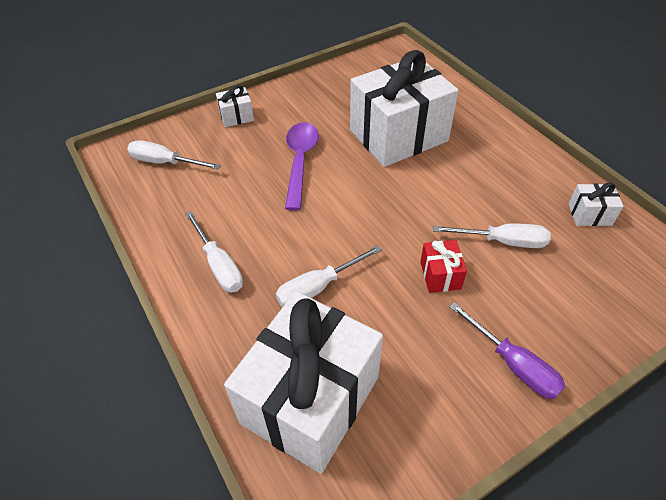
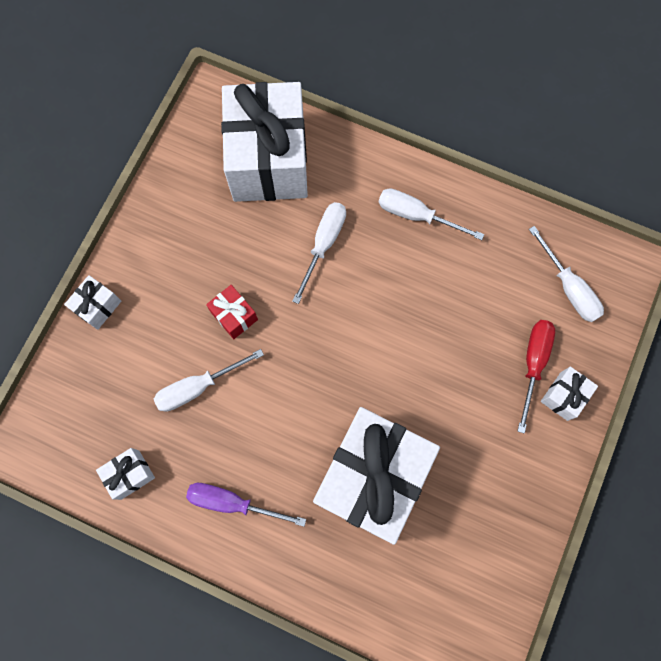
camera: 145 degrees right, 25 degrees up
white screwdriver [127,140,221,169] -> white screwdriver turned 75 degrees clockwise [529,226,604,322]
purple spoon [285,122,319,211] -> none
purple screwdriver [449,302,565,399] -> purple screwdriver moved to [186,483,306,527]
none -> white gift [64,275,121,330]
none -> red screwdriver [517,320,555,434]

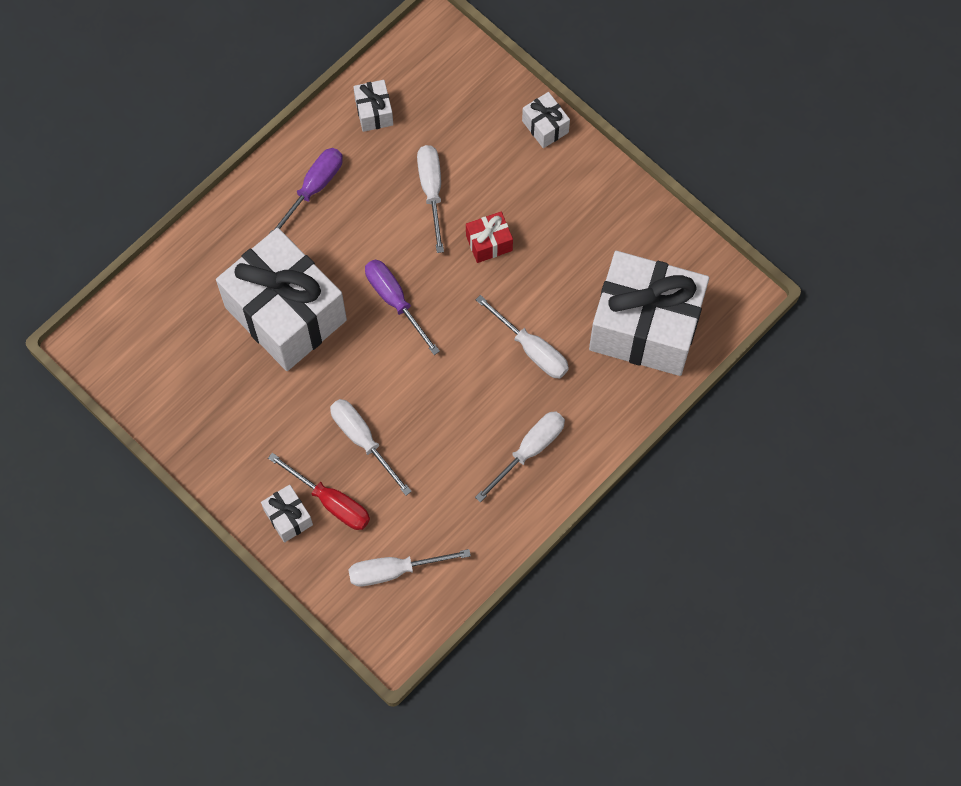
camera: 110 degrees right, 5 degrees down
none -> white screwdriver [330,399,412,496]
none -> purple screwdriver [365,260,440,355]

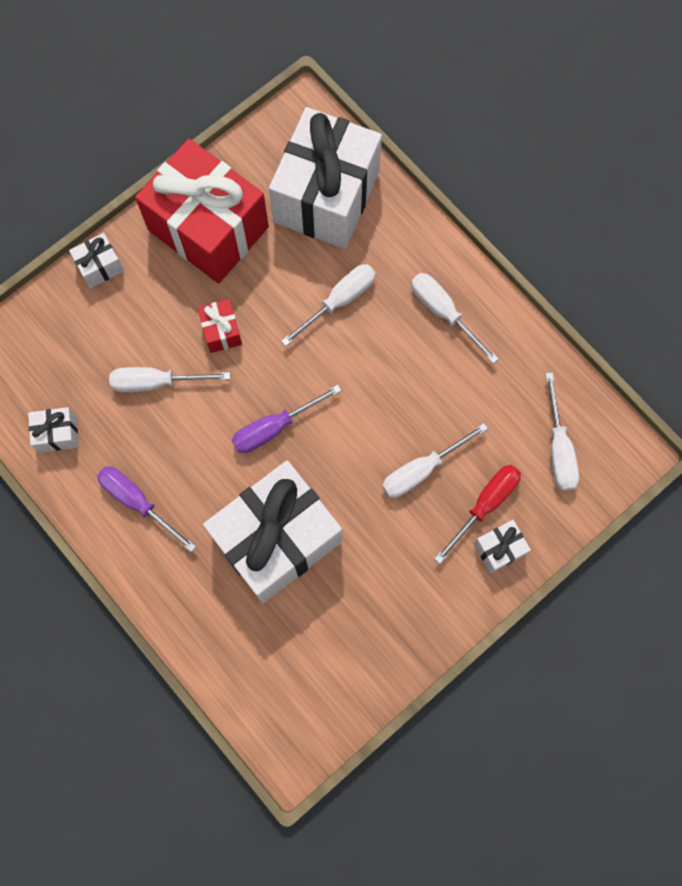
camera: 85 degrees left, 5 degrees up
none -> red gift [135,139,269,283]

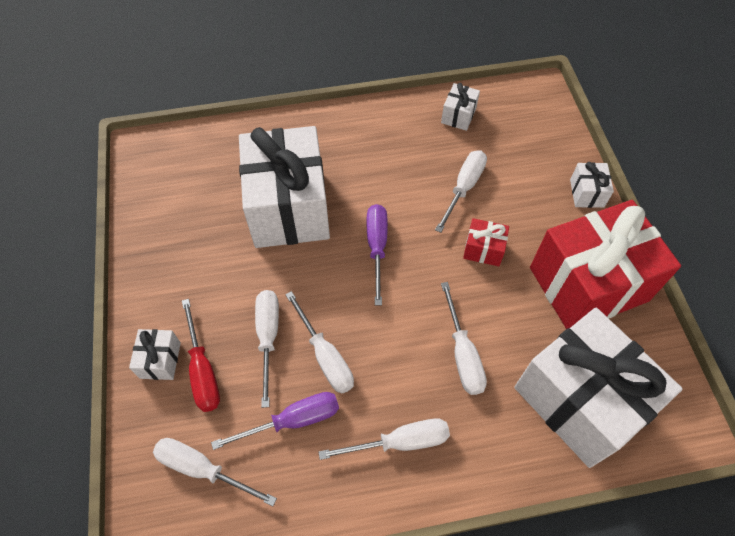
camera: 120 degrees right, 15 degrees down
purple screwdriver [97,466,196,552] -> purple screwdriver moved to [211,392,339,450]
none -> white screwdriver [285,291,354,393]

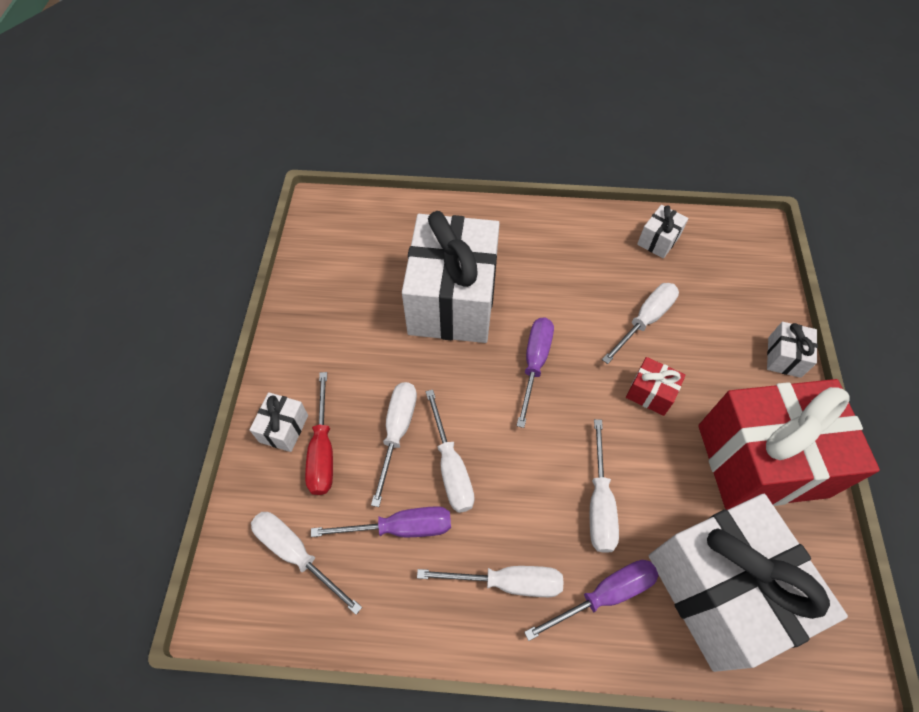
camera: 15 degrees right, 0 degrees up
none -> purple screwdriver [524,560,659,641]

